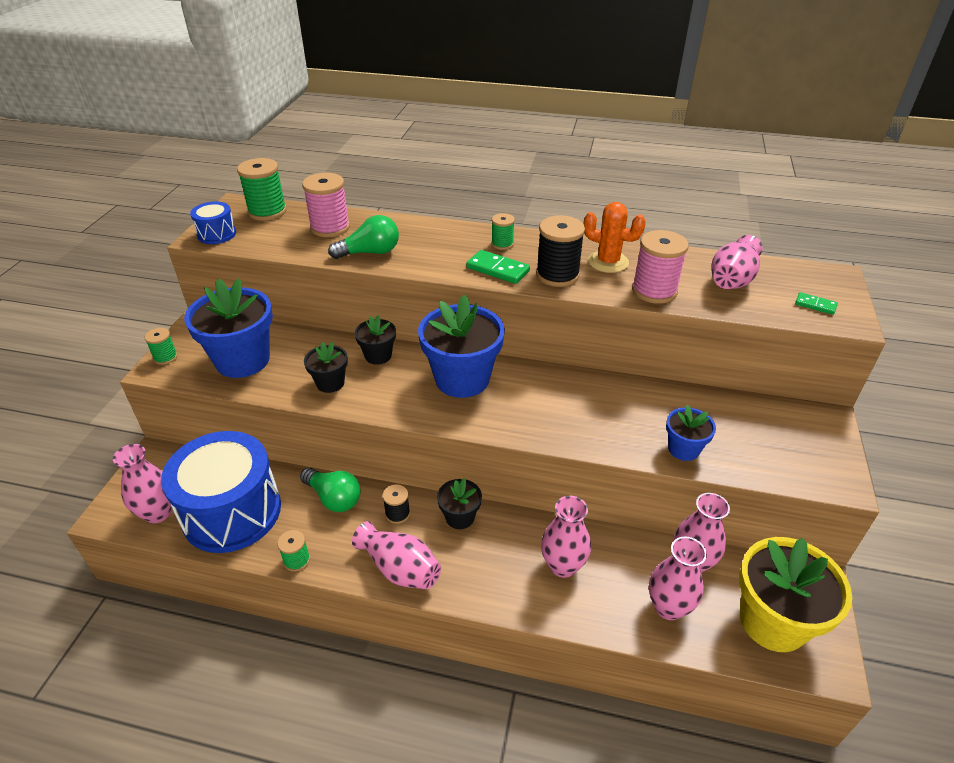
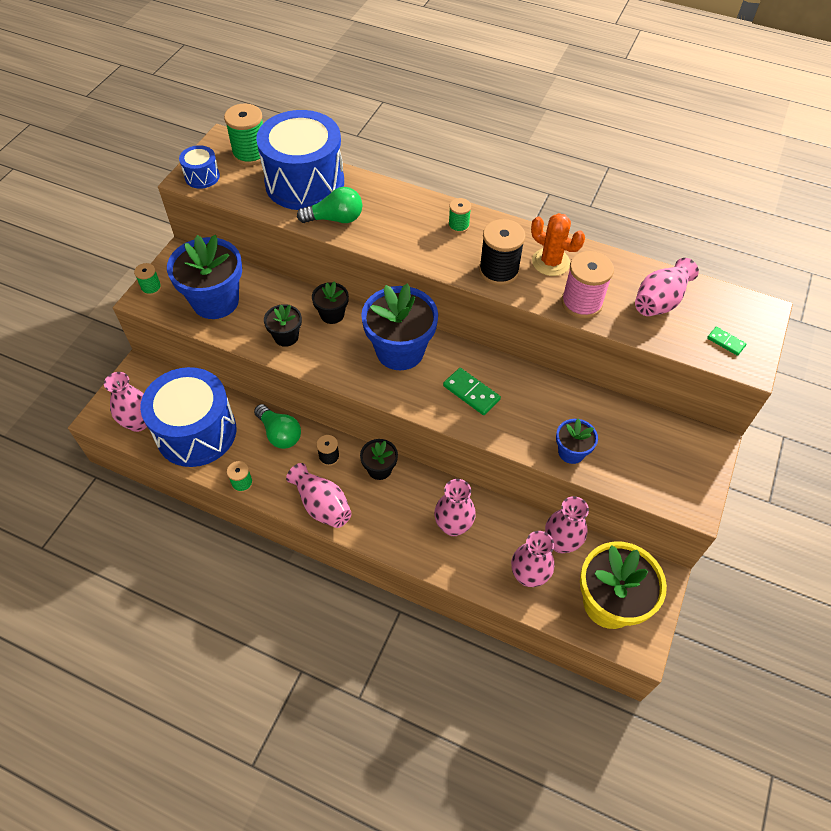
camera: 10 degrees right, 15 degrees up
pink spool [302,173,350,238] -> blue drum [256,110,344,210]
green domino [466,250,530,284] -> green domino moved to [443,368,501,415]

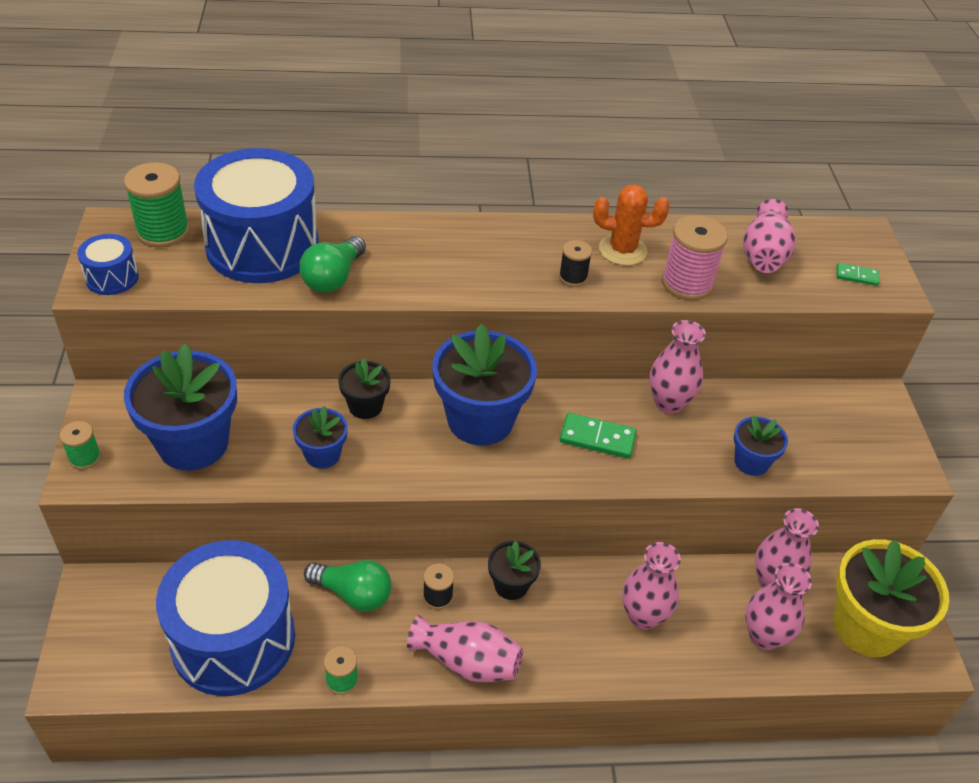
camera: 30 degrees left, 10 degrees down
pink vase [104,372,147,432] -> pink vase moved to [649,320,706,414]
black flower pot [264,304,302,347] -> blue flower pot [293,406,348,469]
green light bulb [297,187,362,223] -> green light bulb turned 150 degrees clockwise [299,236,366,293]
green spool [448,198,471,233] -> none
black spool [479,219,525,286] -> black spool [559,240,592,287], size x0.55

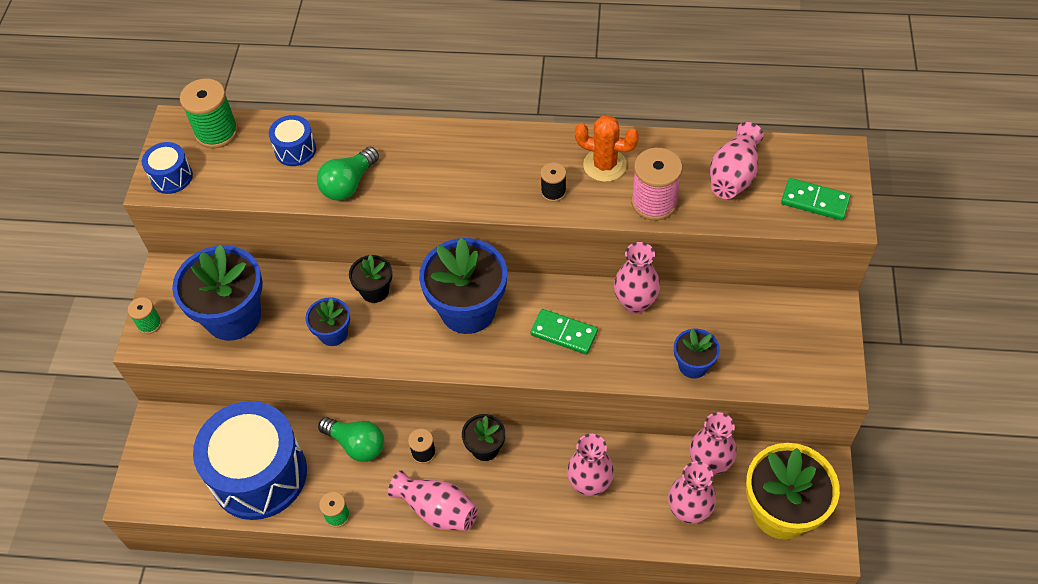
camera: 15 degrees right, 10 degrees up
blue drum [194,148,319,283] -> blue drum [269,115,316,166], size x0.44
green domino [836,263,879,286] -> green domino [781,178,851,221], size x1.68

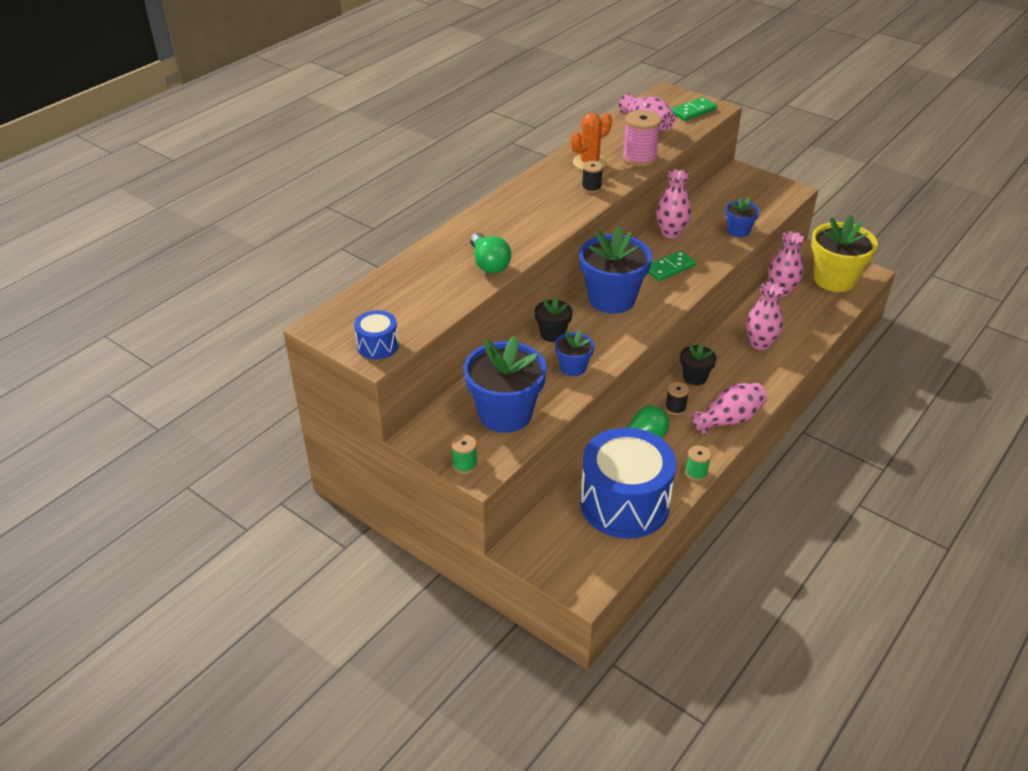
camera: 60 degrees left, 15 degrees down
green spool [180,78,238,149] -> none
blue drum [269,115,316,166] -> none
pink vase [668,461,716,524] -> none

